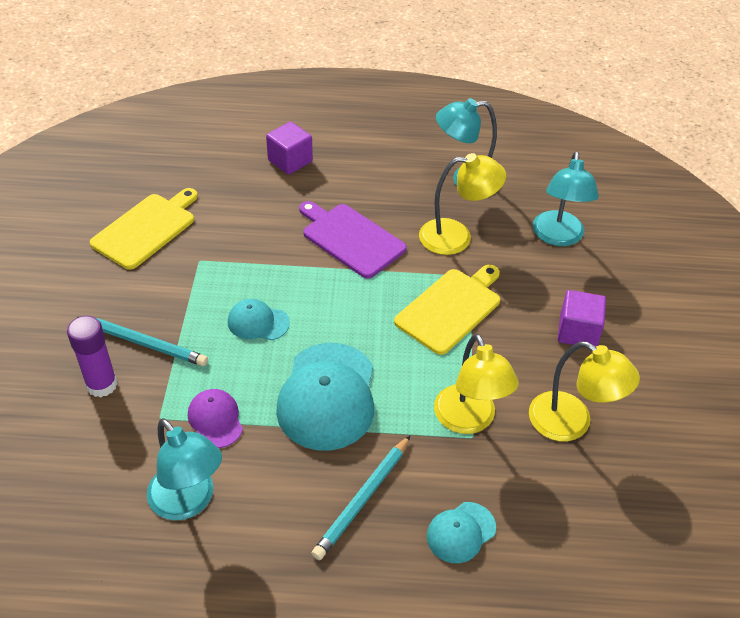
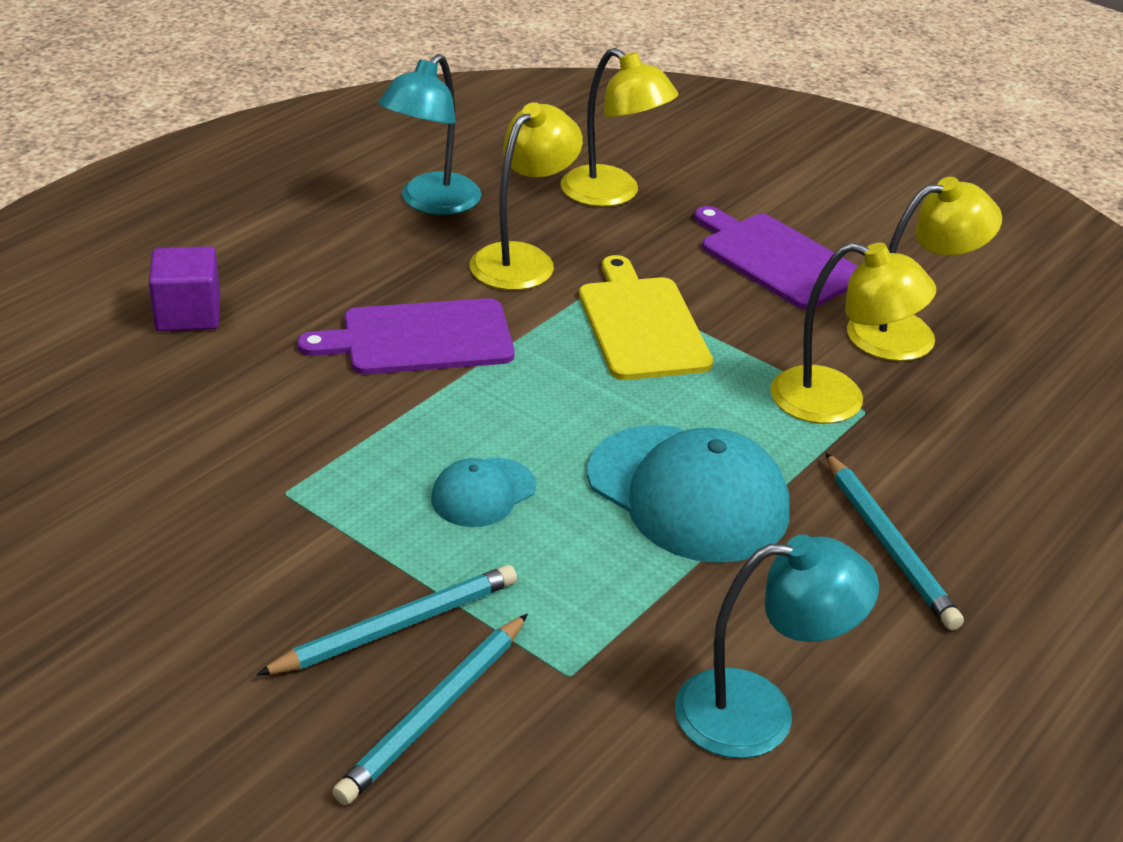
camera: 55 degrees left, 10 degrees down
purple glue stick [67,316,118,397] -> turquoise pencil [332,614,528,805]
yellow cutting board [90,188,198,269] -> none
purple cap [188,389,243,448] -> none
turquoise cap [427,502,496,563] -> none
turquoise lamp [533,152,599,246] -> yellow lamp [560,48,679,207]
purple cube [558,290,606,347] -> purple cutting board [694,206,858,310]

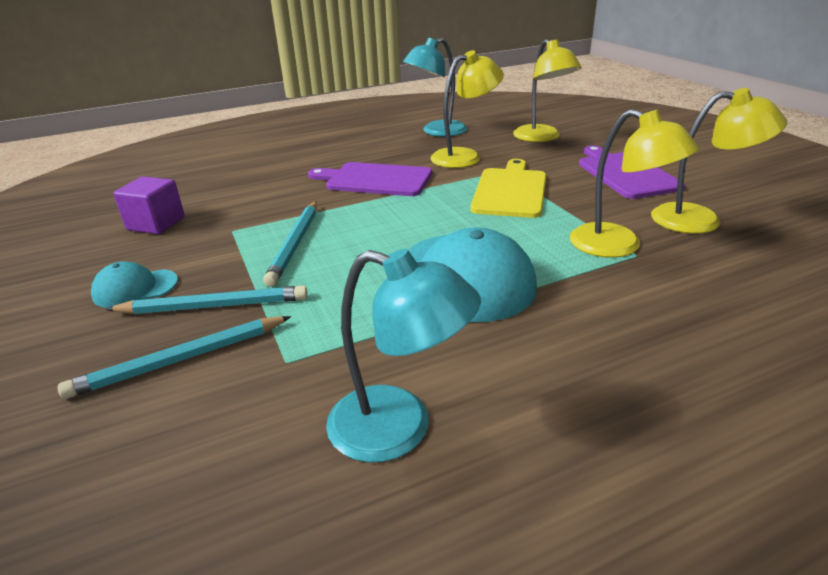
camera: 30 degrees right, 5 degrees down
purple cube [149,246,220,331] -> purple cube moved to [114,176,185,234]
turquoise cap [431,458,536,527] -> turquoise cap moved to [91,261,178,308]
turquoise pencil [826,453,964,630] -> turquoise pencil moved to [263,201,317,287]

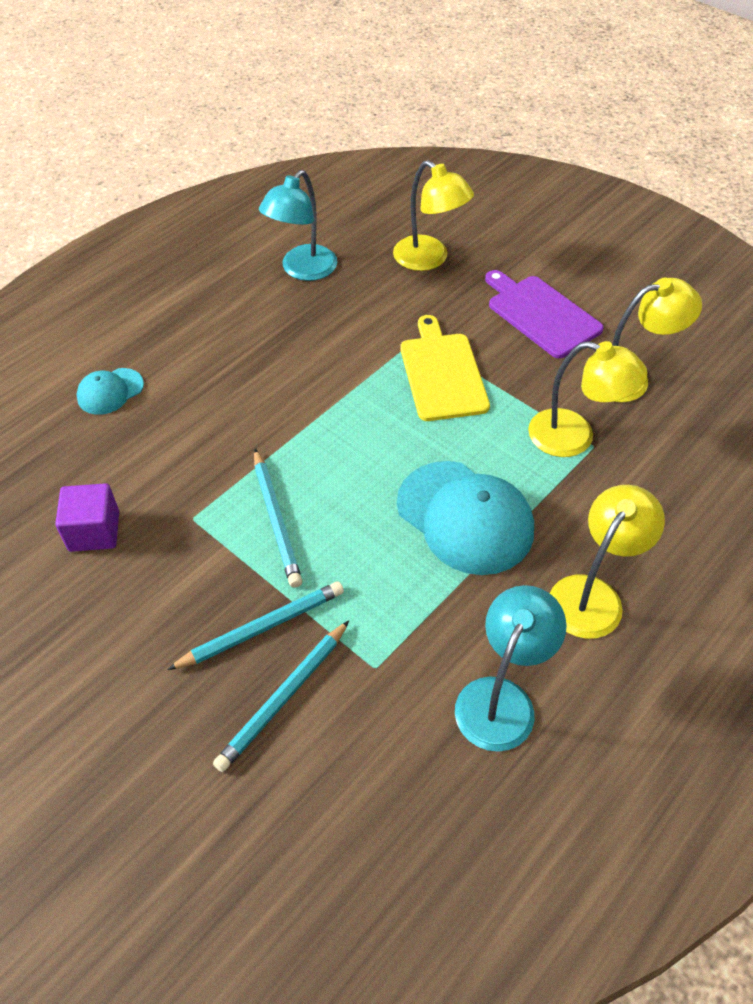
camera: 25 degrees left, 20 degrees up
turquoise cap [91,261,178,308] -> turquoise cap moved to [77,368,144,415]
purple cutting board [308,162,432,196] -> none
turquoise lamp [326,249,481,463] -> turquoise lamp turned 60 degrees counterclockwise [455,585,567,752]
yellow lamp [430,50,504,168] -> yellow lamp moved to [550,485,665,639]

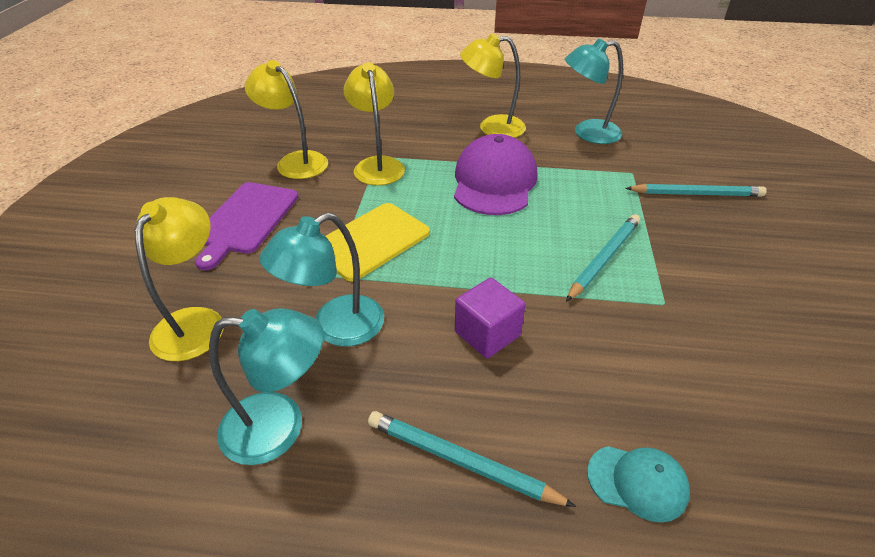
camera: 125 degrees left, 10 degrees down
purple cube [55,483,119,552] -> purple cube moved to [455,278,526,358]
turquoise pencil [167,581,344,670] -> turquoise pencil moved to [368,411,576,507]
turquoise cap [397,461,534,575] -> purple cap [454,134,537,215]
none -> turquoise lamp [259,212,384,346]

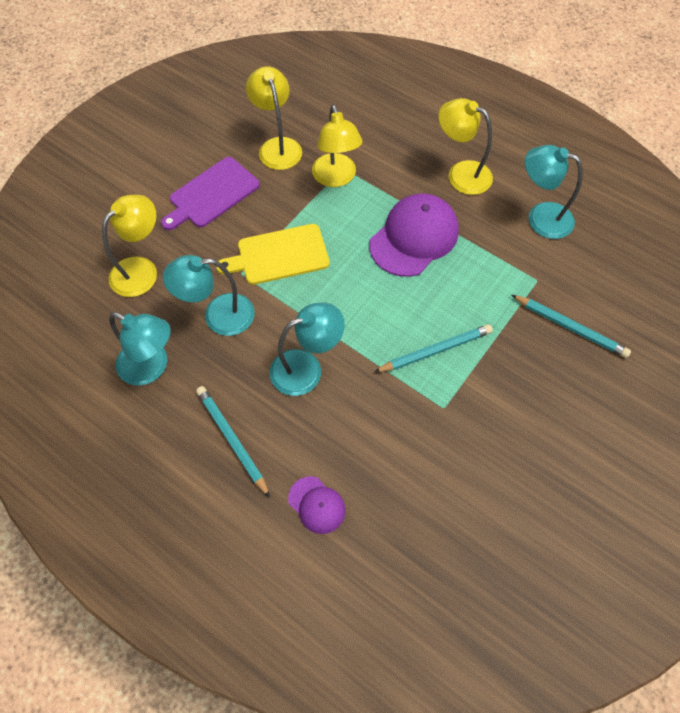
camera: 30 degrees right, 20 degrees up
yellow lamp [344,62,405,185] -> yellow lamp turned 150 degrees clockwise [312,105,363,187]
purple cube [455,278,526,358] -> turquoise lamp [270,303,345,396]
turquoise cap [587,446,690,523] -> purple cap [288,476,346,534]

